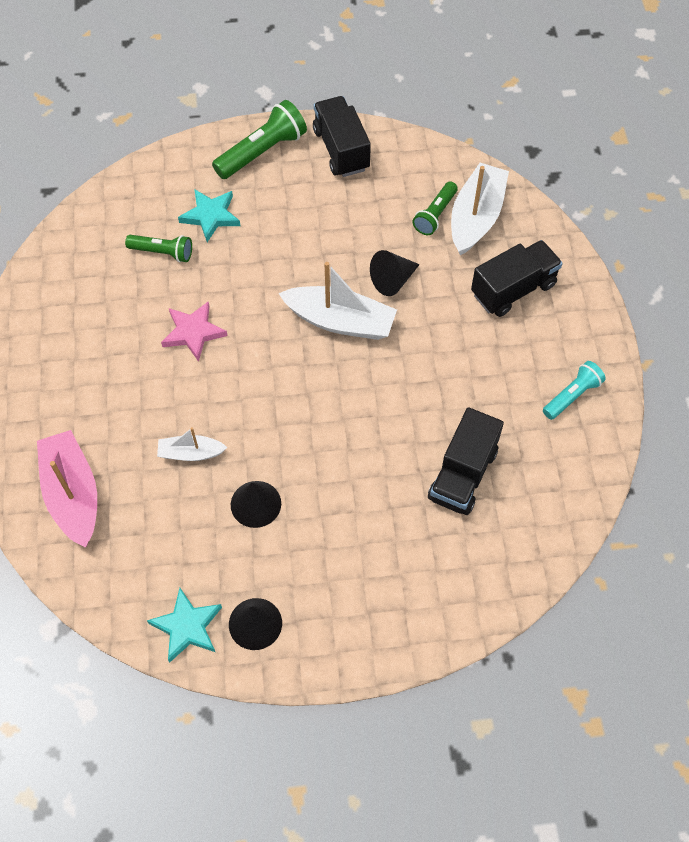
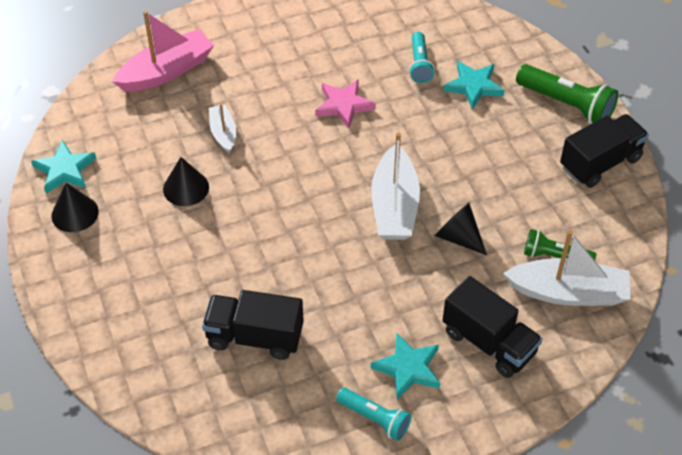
camera: 75 degrees right, 10 degrees down
green flashlight [125,235,192,262] -> turquoise flashlight [409,32,435,83]
none -> turquoise star [371,333,440,400]

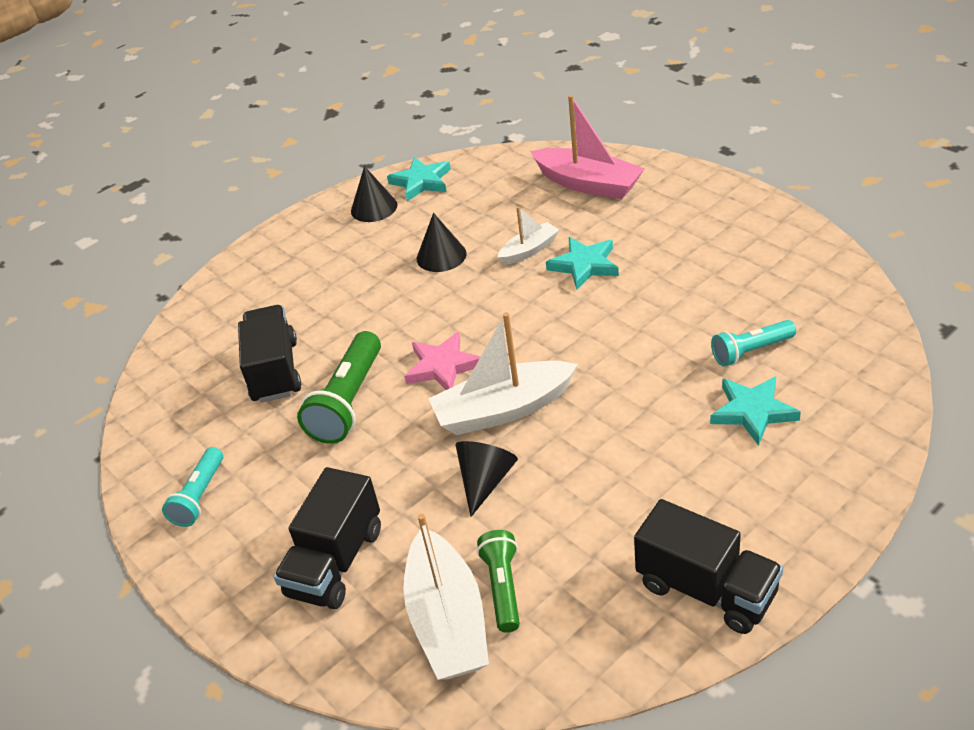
camera: 75 degrees right, 10 degrees down
pink star [315,79,376,129] -> pink star moved to [404,332,480,390]
turquoise star [371,333,440,400] -> turquoise star moved to [546,237,619,289]
green flashlight [516,64,618,124] -> green flashlight moved to [297,331,381,444]

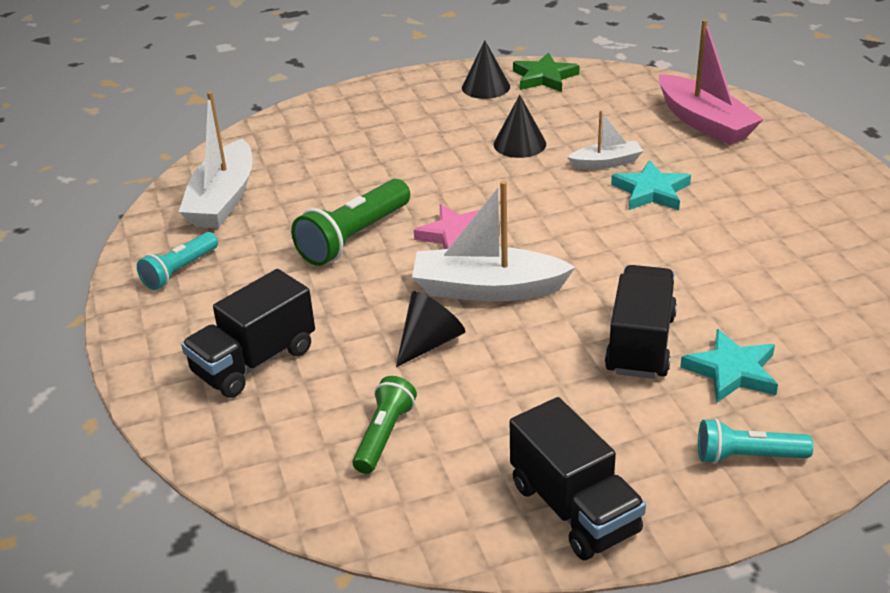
camera: 20 degrees right, 5 degrees down
black truck [238,305,301,403] -> black truck moved to [605,265,677,379]
turquoise star [387,157,451,201] -> green star [513,52,579,92]
white boat [403,514,489,680] -> white boat moved to [179,91,253,228]
turquoise flashlight [711,320,796,366] -> turquoise flashlight moved to [698,418,814,464]

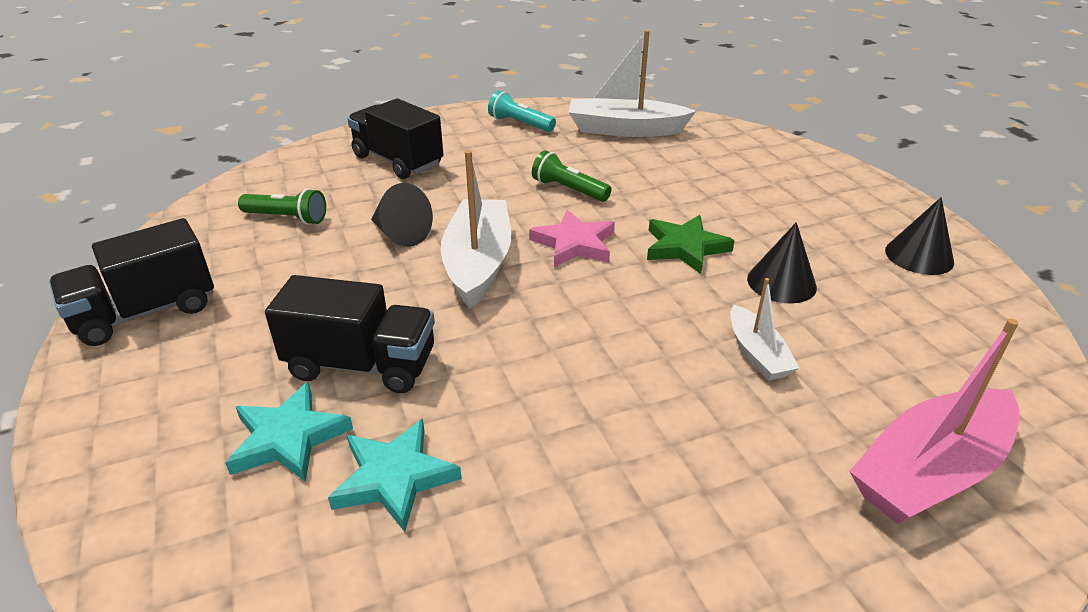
camera: 85 degrees right, 0 degrees up
green flashlight [291,179,410,266] -> green flashlight [532,150,611,202], size x0.62
green star [513,52,579,92] -> green star moved to [647,215,735,274]
turquoise star [611,160,691,210] -> turquoise star moved to [328,419,462,532]
turquoise flashlight [698,418,814,464] -> none

